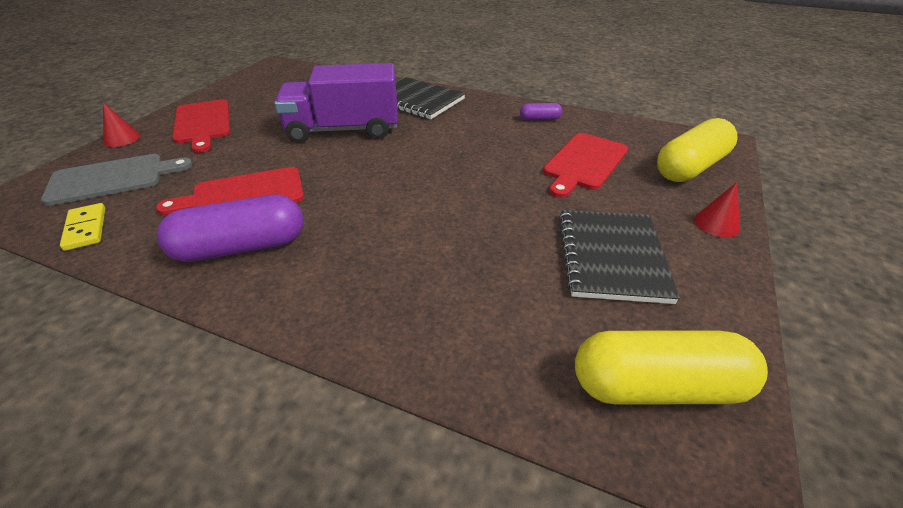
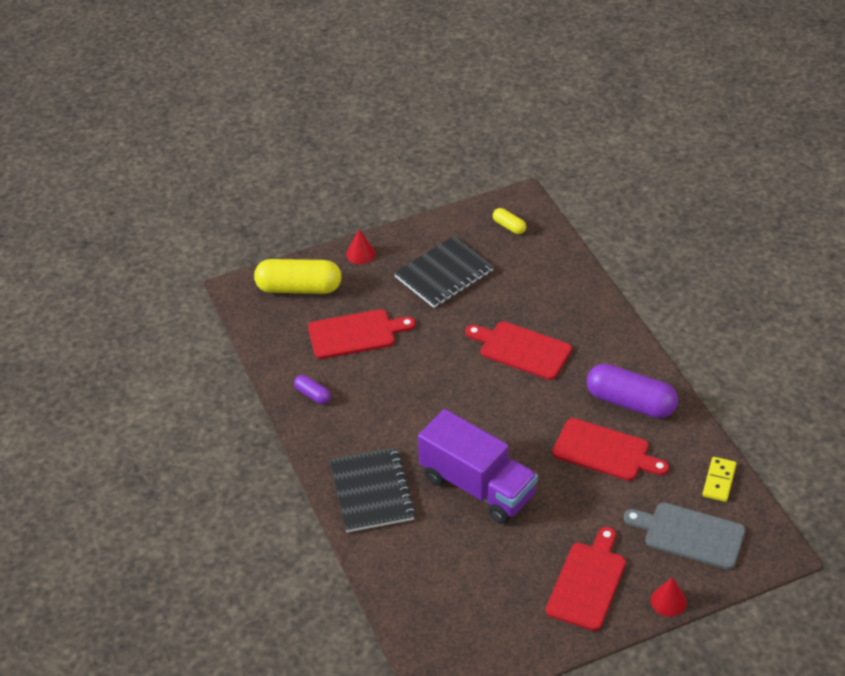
camera: 135 degrees left, 5 degrees up
yellow capsule [575,331,768,404] -> yellow capsule [493,208,526,234], size x0.47
none -> red cutting board [465,321,572,380]

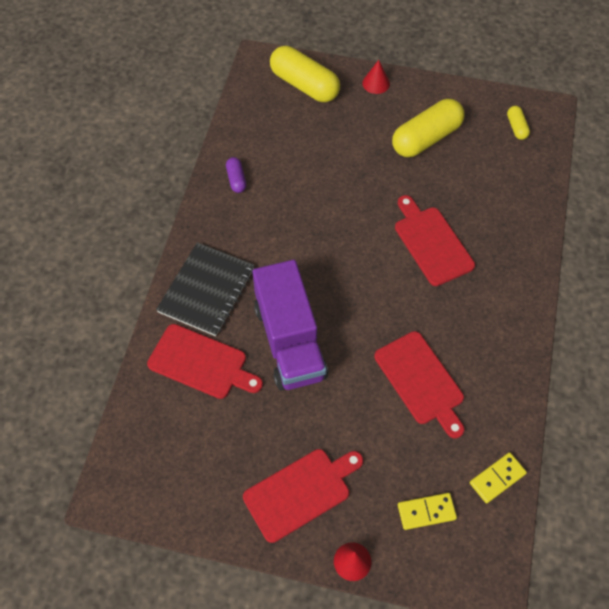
camera: 35 degrees right, 15 degrees up
red cutting board [308,309,416,359] -> red cutting board moved to [147,324,263,399]
black notebook [394,236,494,308] -> yellow capsule [392,99,465,157]
purple capsule [587,364,678,418] -> none
grey cutting board [623,502,746,569] -> yellow domino [398,493,457,530]

